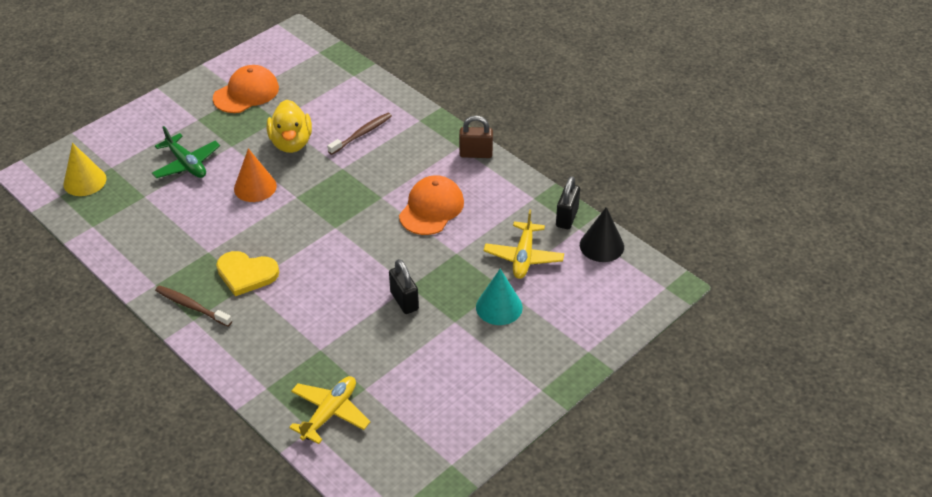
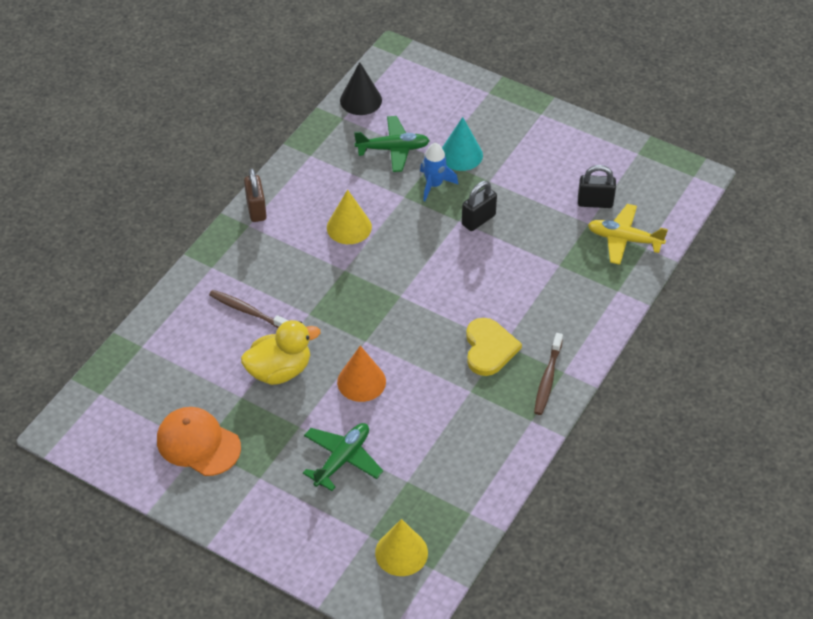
camera: 105 degrees left, 5 degrees up
orange cap [399,175,464,235] -> yellow cone [327,190,372,244]
yellow plane [484,210,564,279] -> green plane [354,116,430,172]
black padlock [556,176,580,229] -> black padlock moved to [578,165,616,208]
none -> blue rocket [420,143,458,201]

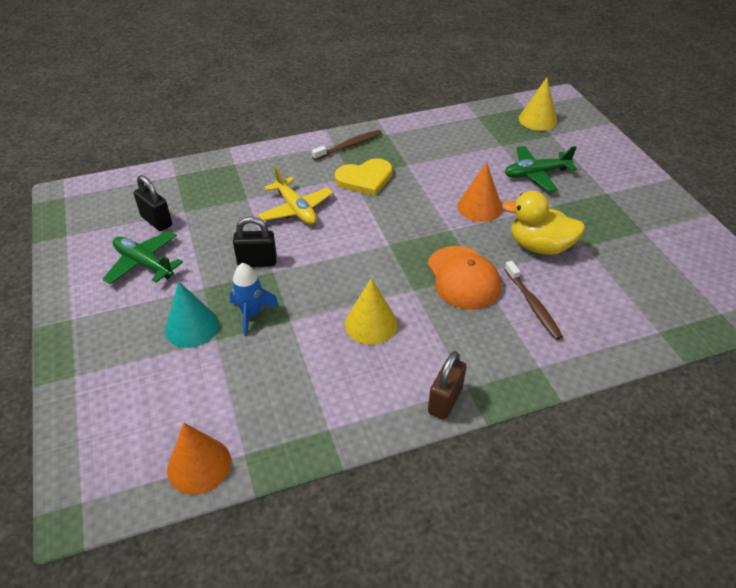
camera: 140 degrees left, 5 degrees down
orange cap [157,407,241,476] -> orange cap moved to [428,246,501,310]
black cone [340,62,382,115] -> orange cone [167,423,231,495]
green plane [354,116,430,172] -> green plane moved to [103,231,183,284]
yellow heart [466,318,522,376] -> yellow heart turned 150 degrees counterclockwise [335,158,393,196]
yellow plane [588,204,668,265] -> yellow plane moved to [258,167,333,225]

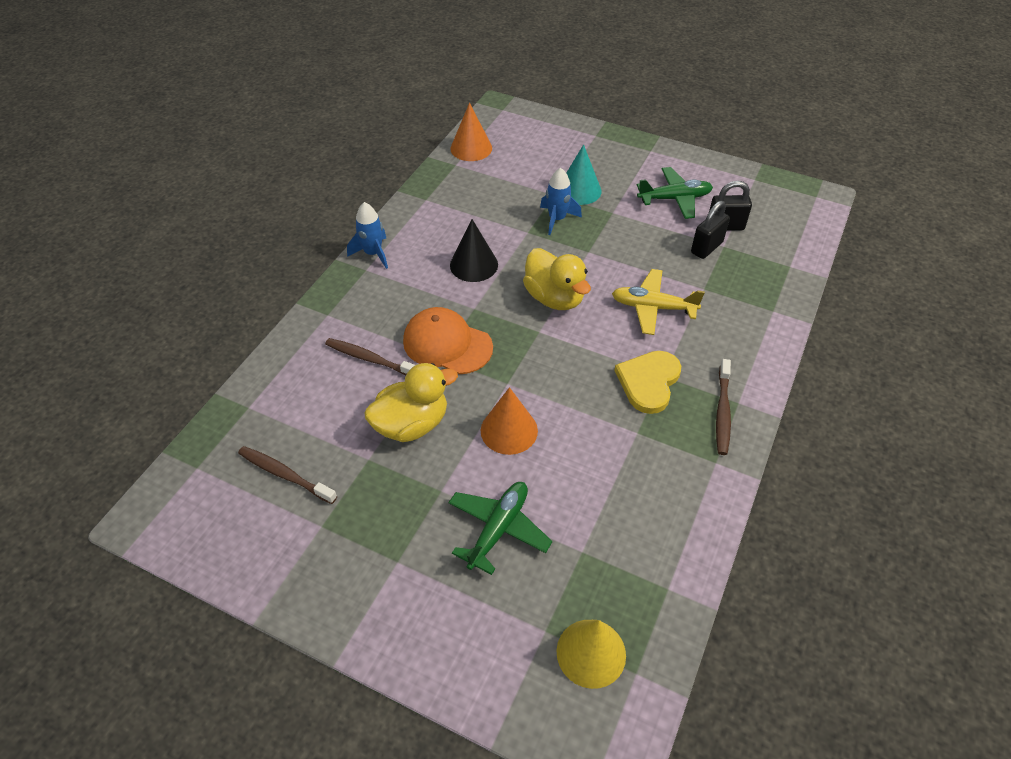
camera: 135 degrees right, 5 degrees up
black padlock [233,217,277,267] -> black padlock moved to [691,201,730,259]
yellow cone [345,278,398,345] -> black cone [450,219,498,282]
brown padlock [428,351,466,420] -> blue rocket [347,202,388,269]
none -> brown toothbrush [238,446,337,504]
none -> yellow duck [523,248,591,310]

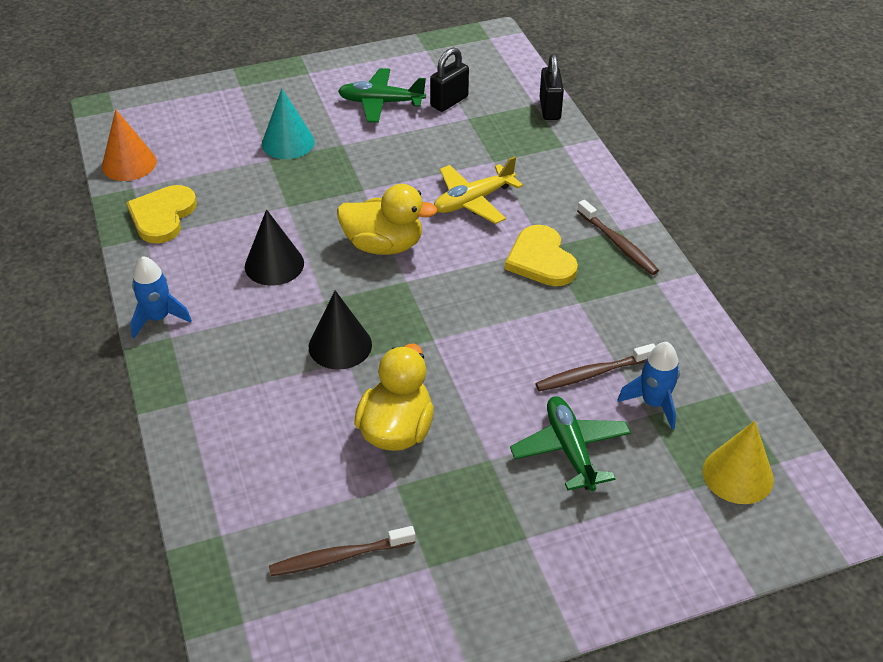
camera: 45 degrees left, 5 degrees down
brown toothbrush [325,338,415,376] -> brown toothbrush moved to [535,343,655,391]
orange cap [403,307,493,374] -> black cone [309,290,372,370]
orange cone [481,387,538,455] -> none
blue rocket [540,168,582,235] -> blue rocket moved to [617,342,680,430]
green plane [637,167,713,219] -> green plane turned 120 degrees counterclockwise [338,68,426,123]
black padlock [691,201,730,259] -> black padlock moved to [540,54,564,120]
none -> yellow heart [126,185,197,244]

